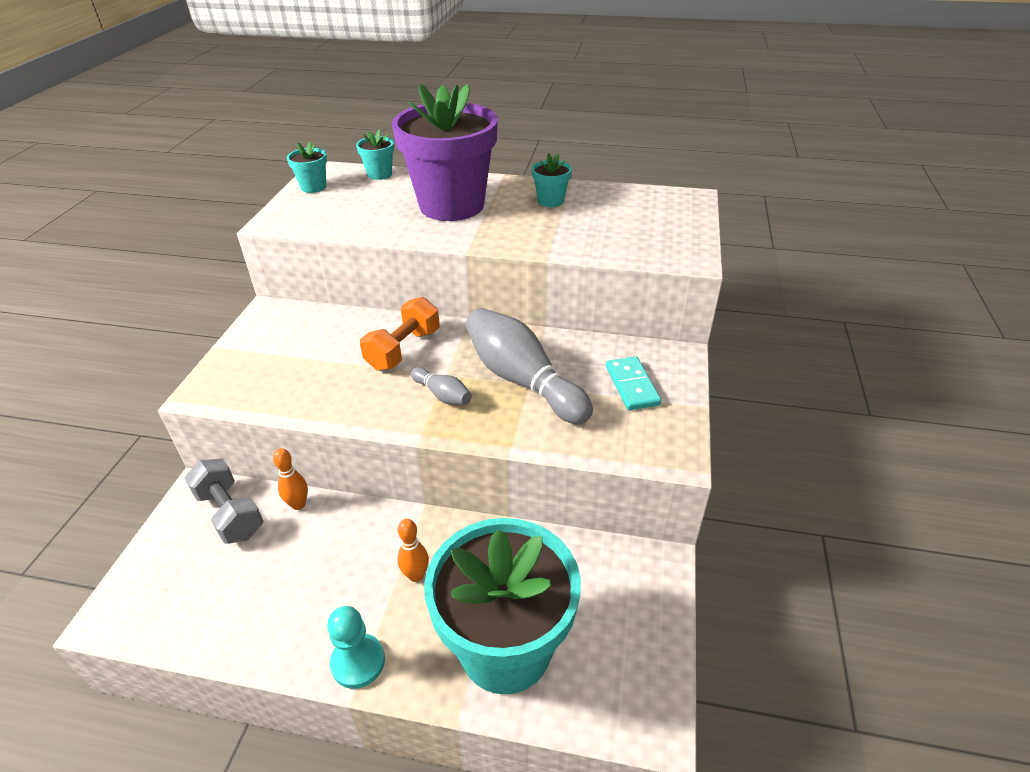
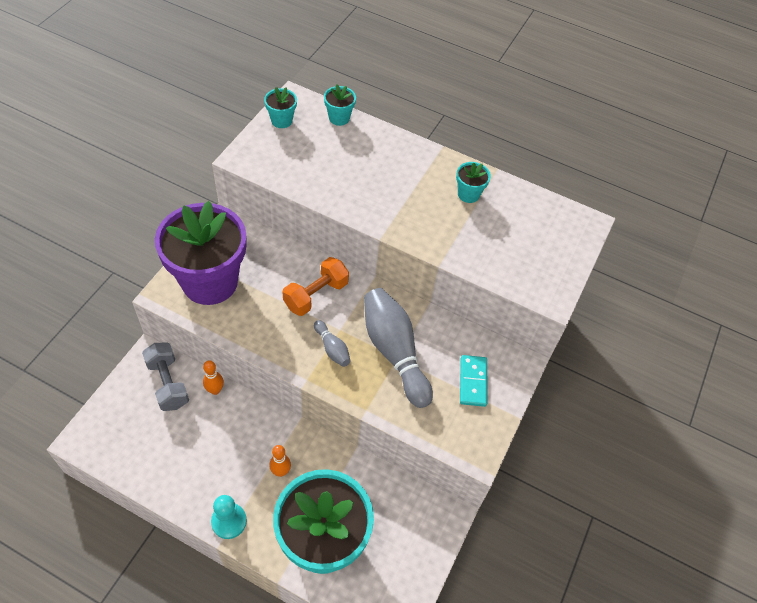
camera: 10 degrees right, 15 degrees up
purple flower pot [392,84,498,221] -> purple flower pot moved to [155,201,246,305]

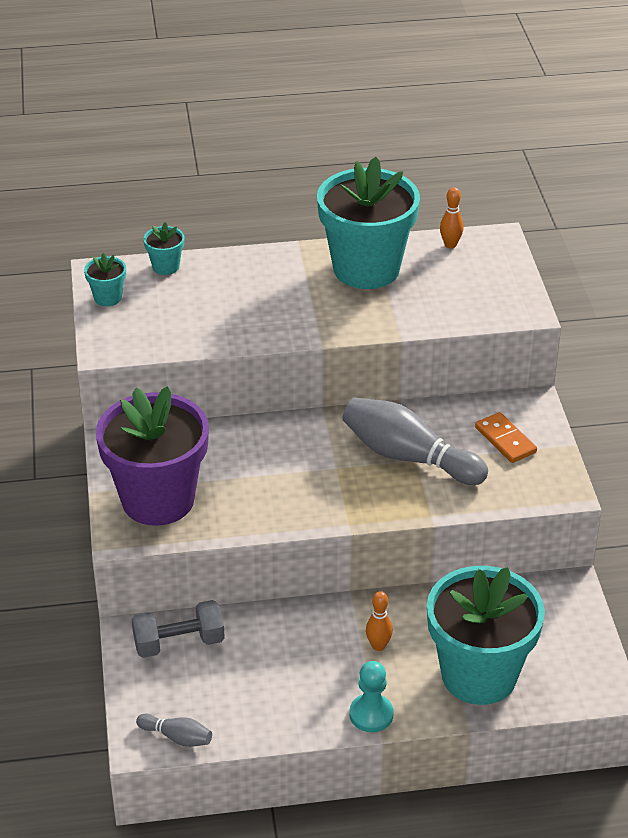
camera: 30 degrees left, 15 degrees down
grey dumbbell [142,342,189,411] -> grey dumbbell turned 45 degrees counterclockwise [131,600,225,658]
orange bowling pin [203,360,224,395] -> orange bowling pin moved to [440,187,464,248]
orange dumbbell [282,257,349,316] -> none
grey bowling pin [314,320,351,367] -> grey bowling pin moved to [136,714,212,747]
turquoise flower pot [456,162,491,203] -> turquoise flower pot [317,157,420,289], size x2.46
turquoise domino [460,355,488,407] -> orange domino [475,412,537,463]

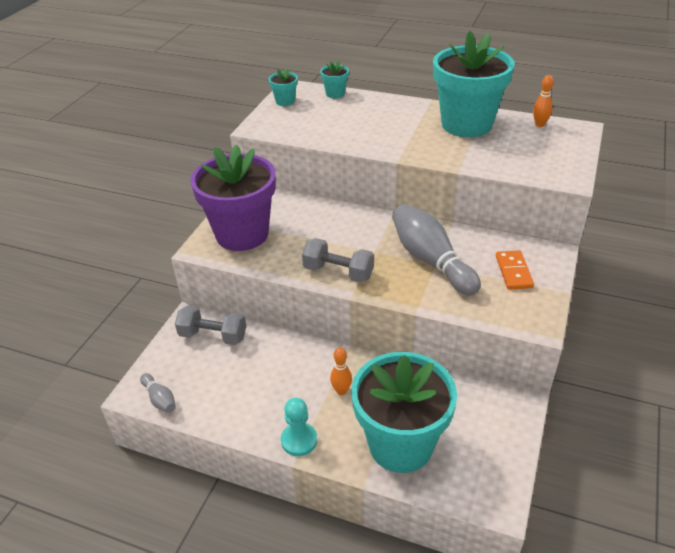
camera: 30 degrees right, 0 degrees up
none -> grey dumbbell [302,238,374,283]

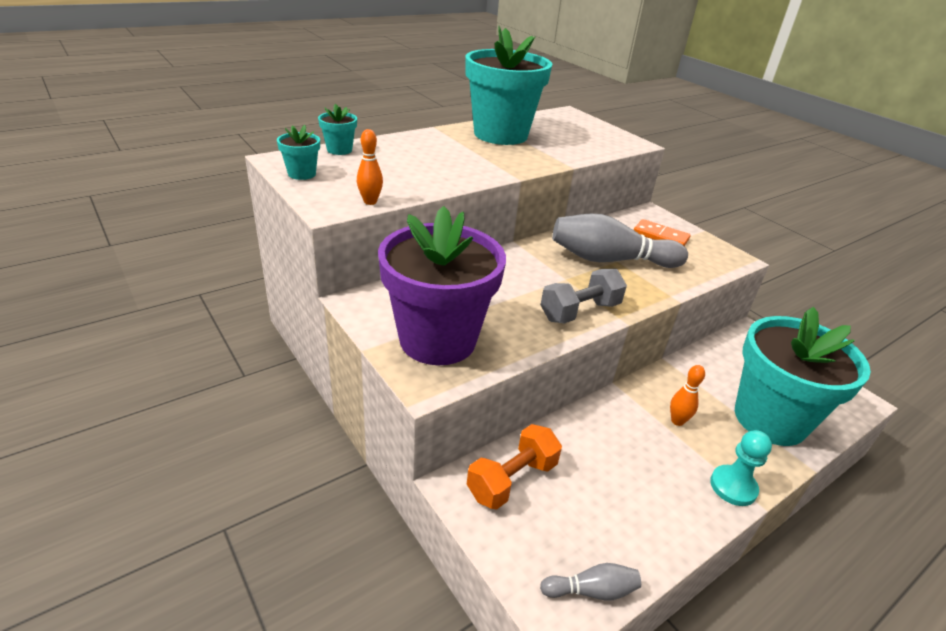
camera: 60 degrees left, 5 degrees down
grey dumbbell [175,305,246,345] -> orange dumbbell [467,424,562,509]
orange bowling pin [533,75,554,127] -> orange bowling pin moved to [357,129,383,205]

